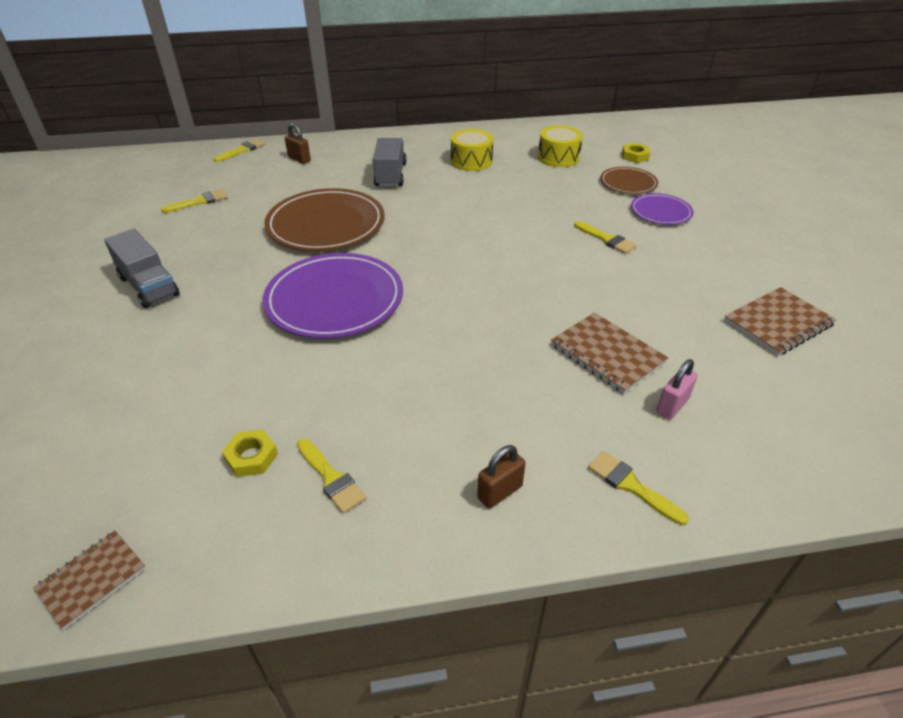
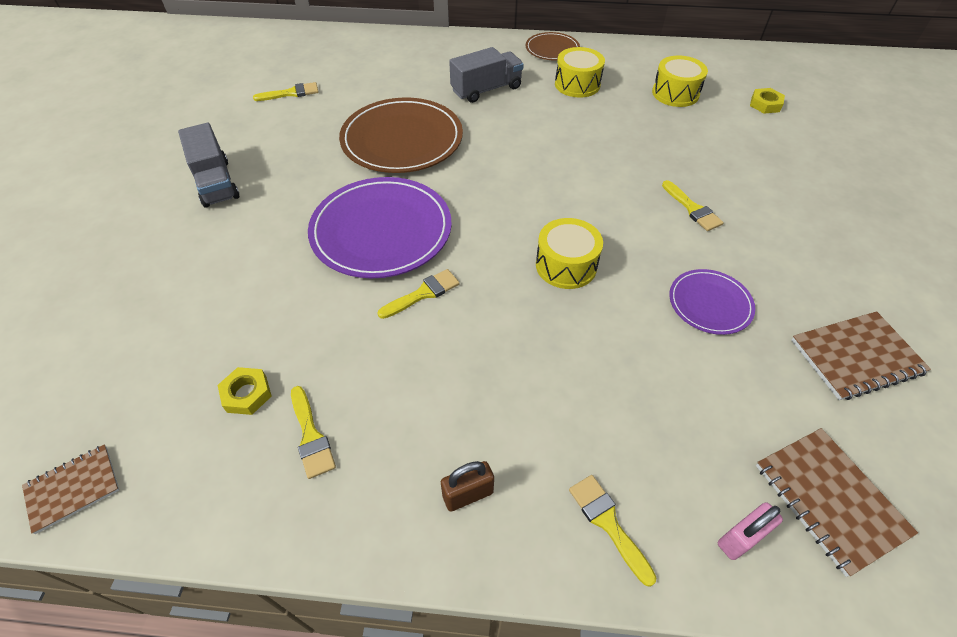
camera: 15 degrees right, 10 degrees up
yellow brush [213,139,265,162] -> yellow brush moved to [377,269,460,319]
brown padlock [285,123,311,164] -> none
grey truck [373,138,407,187] -> grey truck turned 45 degrees clockwise [449,47,524,103]
brown notebook [551,312,668,394] -> brown notebook moved to [756,428,918,577]
brown plate [600,167,658,194] -> brown plate moved to [526,32,580,60]
purple plate [631,193,693,225] -> purple plate moved to [669,269,755,335]
pink padlock [656,359,698,419] -> pink padlock moved to [718,502,783,560]
none -> yellow drum [536,218,603,289]

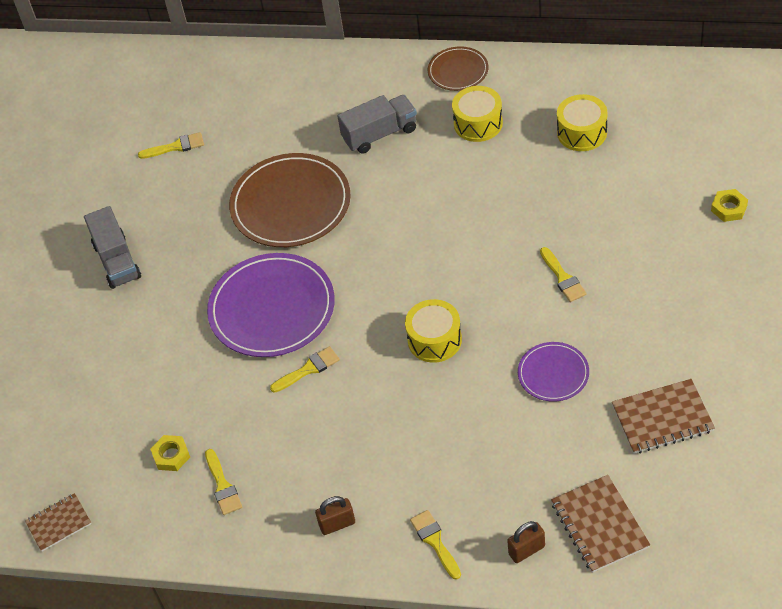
camera: 10 degrees right, 0 degrees up
pink padlock [718,502,783,560] -> brown padlock [507,521,545,563]
yellow nut [750,88,785,114] -> yellow nut moved to [711,189,748,222]

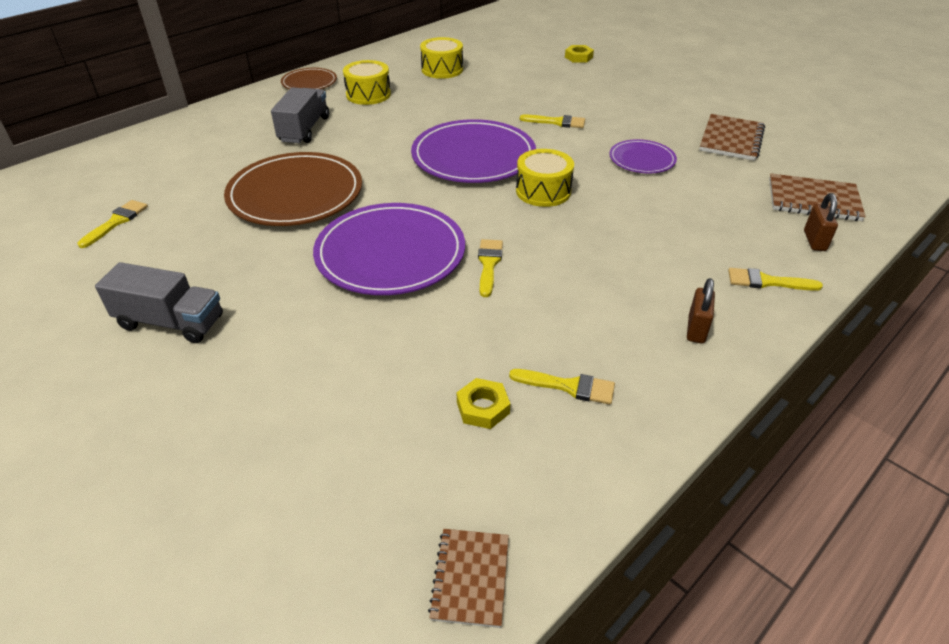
camera: 60 degrees left, 10 degrees down
none -> purple plate [411,119,536,183]

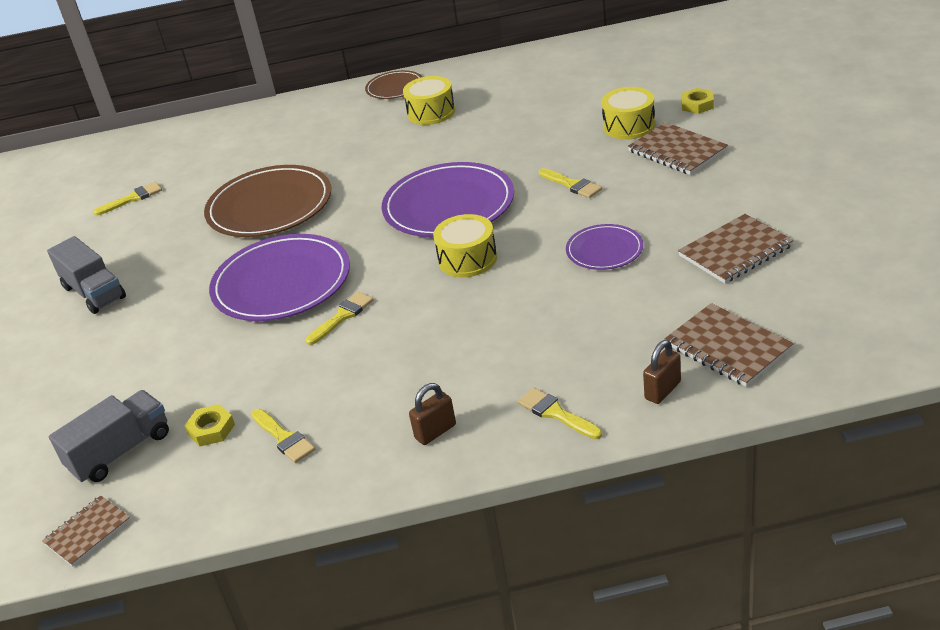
camera: 40 degrees right, 5 degrees down
grey truck [271,87,329,143] -> grey truck moved to [49,390,169,482]
yellow drum [420,37,463,79] -> yellow drum moved to [601,87,655,140]
none -> brown notebook [628,122,728,175]

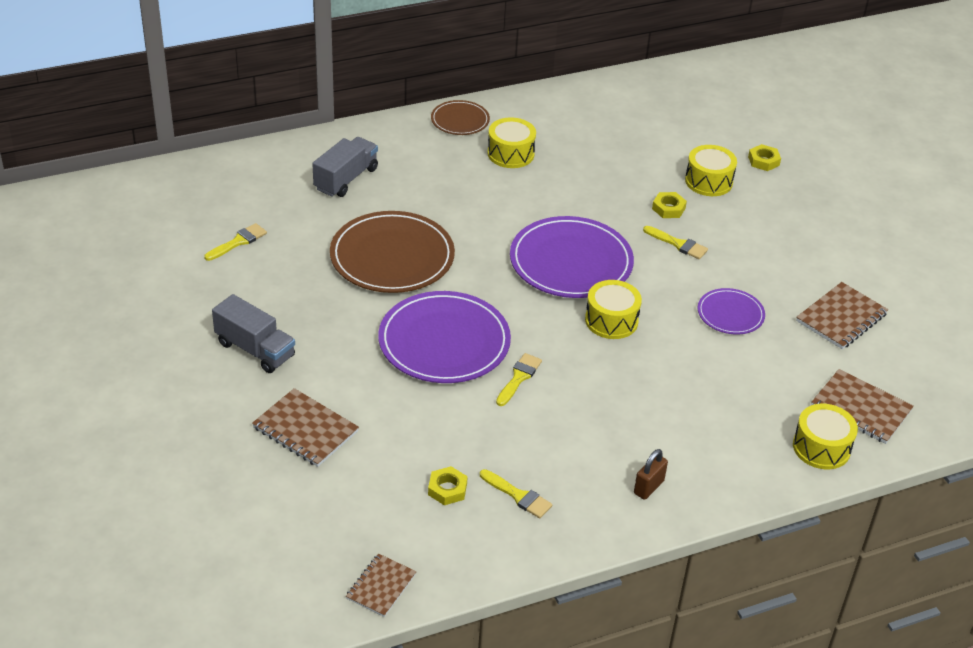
camera: 20 degrees left, 5 degrees up
grey truck [49,390,169,482] -> grey truck moved to [312,137,378,197]
yellow brush [518,388,602,439] -> none
brown notebook [628,122,728,175] -> brown notebook moved to [252,388,359,467]
brown padlock [643,340,681,404] -> yellow drum [793,404,858,469]
none -> yellow nut [652,192,687,218]

